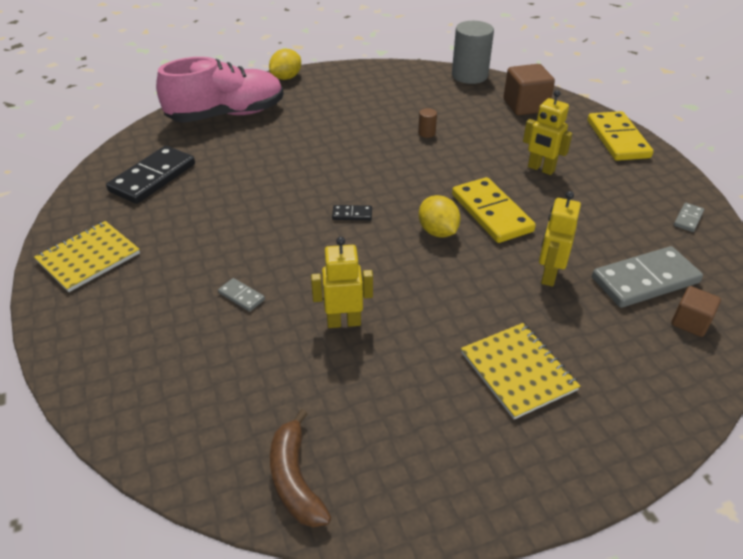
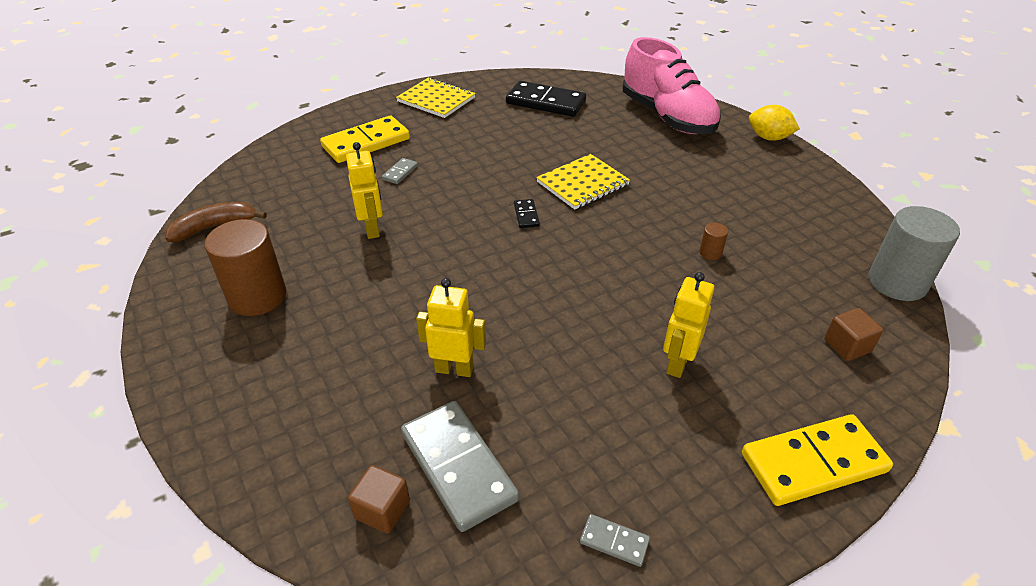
camera: 80 degrees right, 0 degrees up
yellow lemon [419,195,461,238] -> none
yellow domino [452,177,536,243] -> yellow domino moved to [320,116,410,163]
yellow notebook [461,323,580,419] -> yellow notebook moved to [536,154,630,210]
brown cube [503,64,555,115] -> brown cube [824,308,883,361], size x0.61
none -> brown cylinder [205,219,286,316]

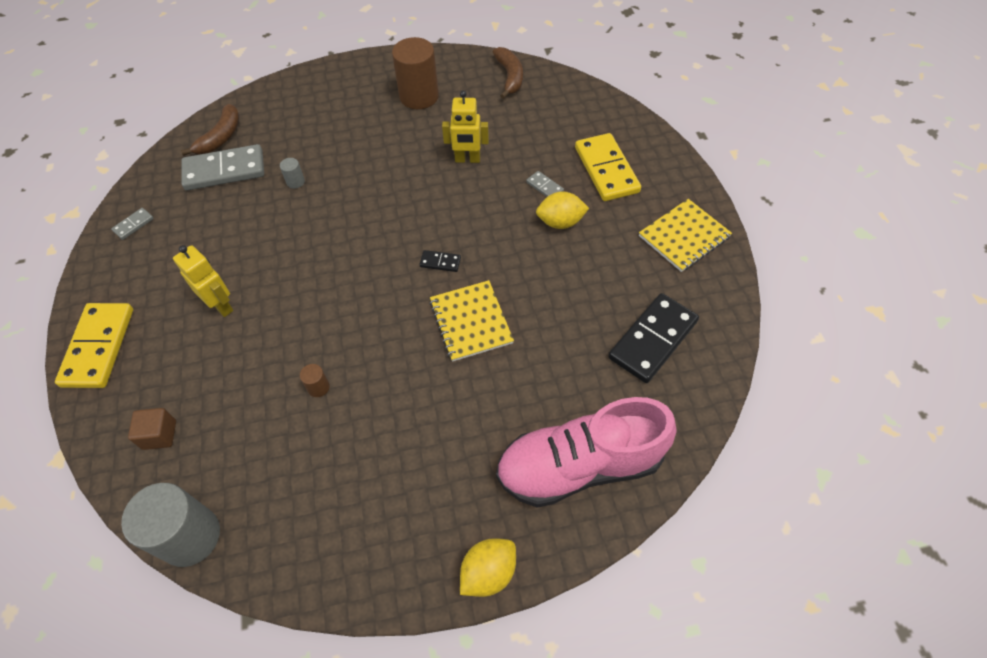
camera: 110 degrees right, 15 degrees up
brown cube [348,465,410,534] -> brown banana [181,104,240,156]
yellow robot [416,278,486,377] -> grey cylinder [280,158,305,189]
none -> yellow lemon [536,191,589,229]

